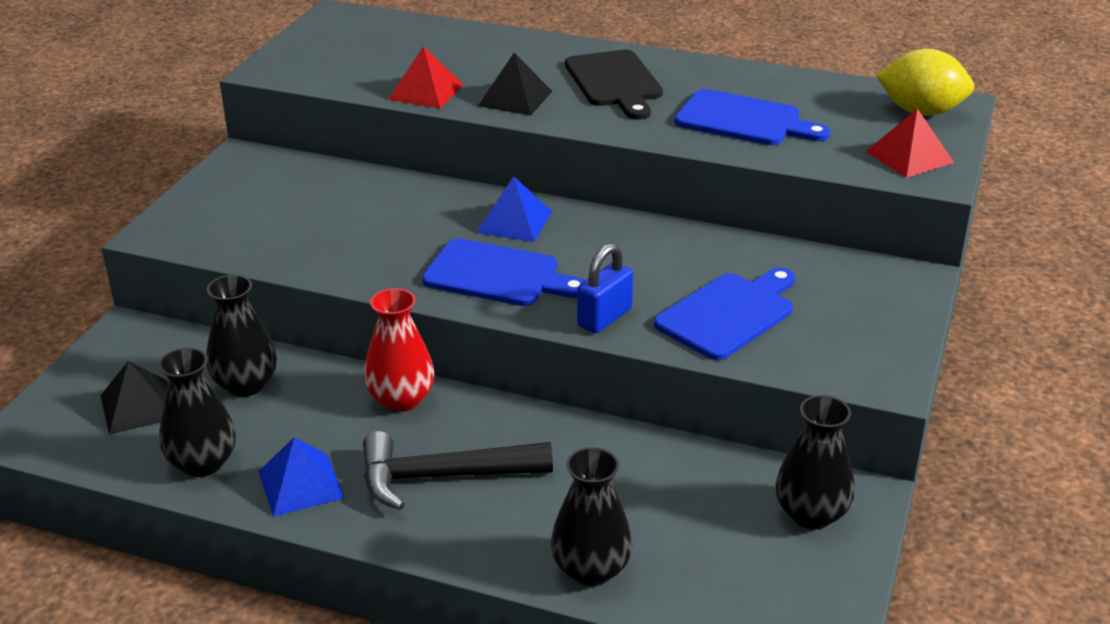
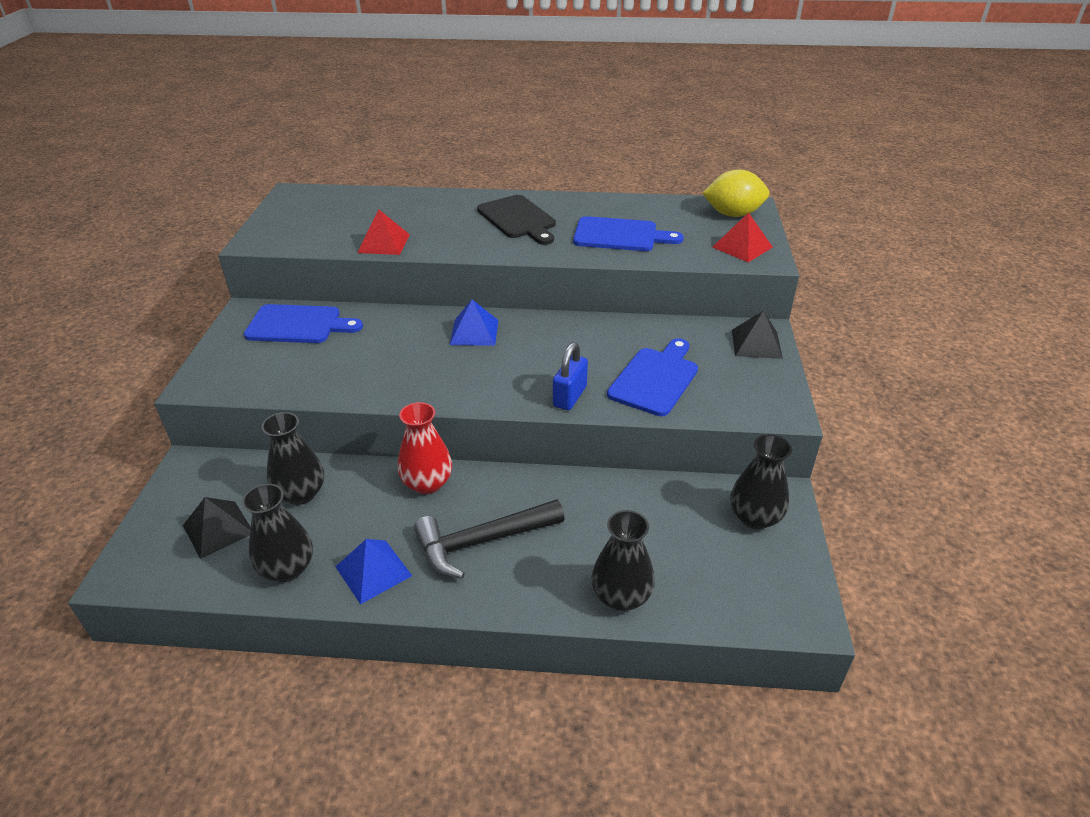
camera: 15 degrees left, 5 degrees up
blue cutting board [422,238,586,306] -> blue cutting board moved to [244,304,363,343]
black pyramid [478,53,552,115] -> black pyramid moved to [732,310,783,359]

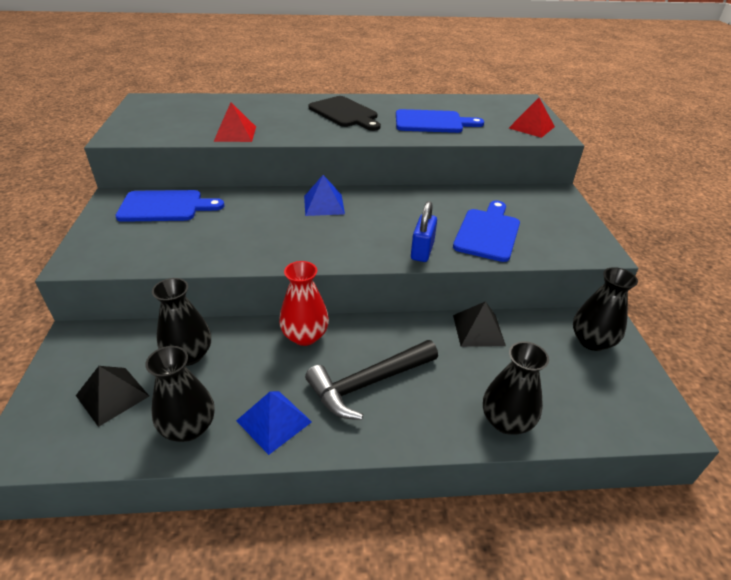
camera: 10 degrees left, 0 degrees up
yellow lemon [702,169,769,217] -> none
black pyramid [732,310,783,359] -> black pyramid moved to [453,301,506,347]

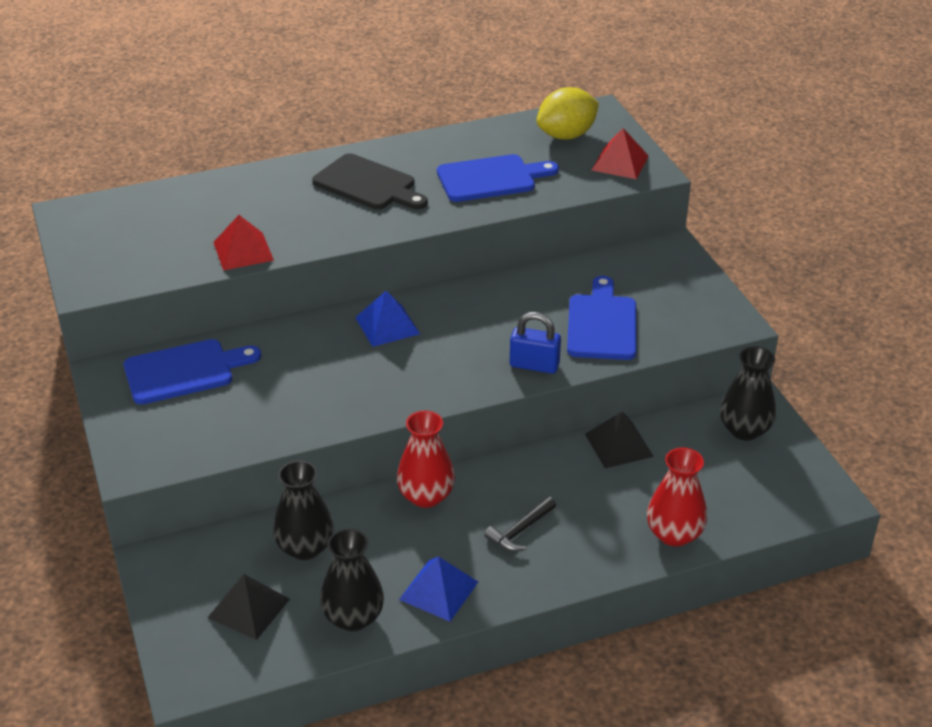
camera: 15 degrees left, 0 degrees up
black hammer [305,340,438,420] -> black hammer [484,497,556,552], size x0.54
blue padlock [411,201,437,262] -> blue padlock turned 75 degrees counterclockwise [510,312,561,374]
black vase [483,341,549,435] -> red vase [647,447,707,547]
none -> yellow lemon [537,87,599,140]

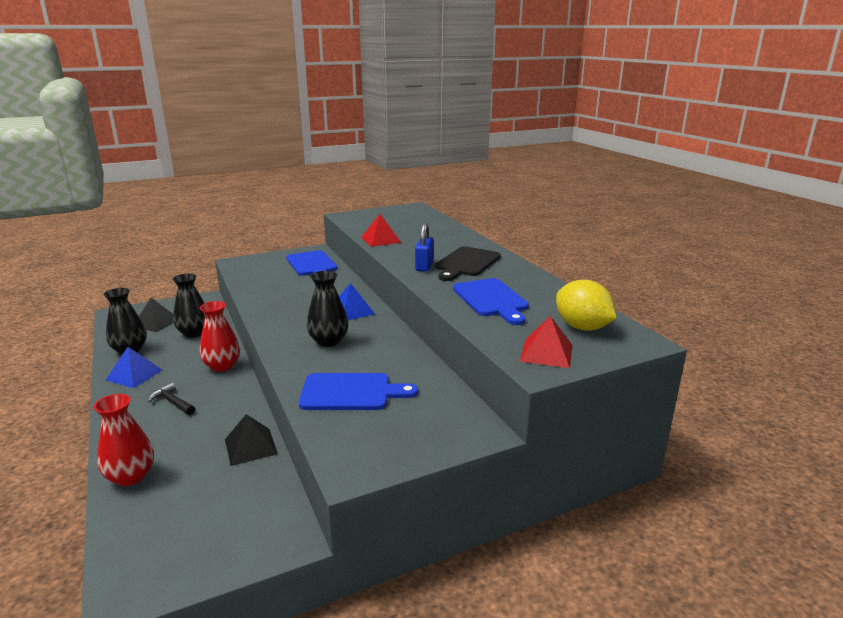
camera: 85 degrees right, 15 degrees down
blue padlock [510,312,561,374] -> blue padlock moved to [415,223,434,272]
black vase [720,346,776,440] -> black vase moved to [306,271,348,347]

